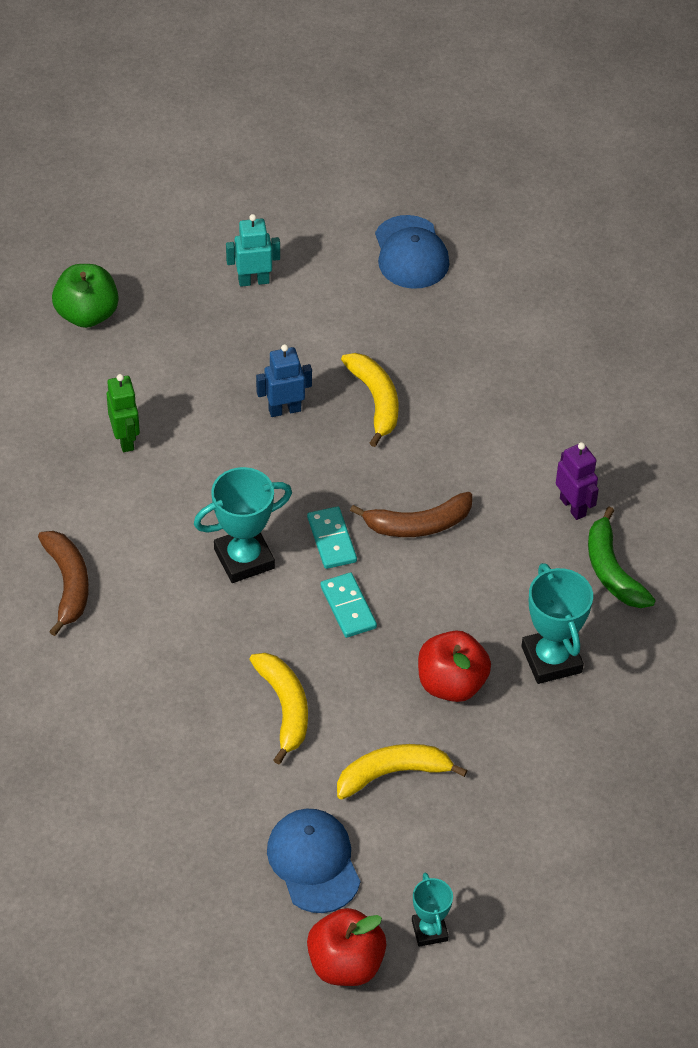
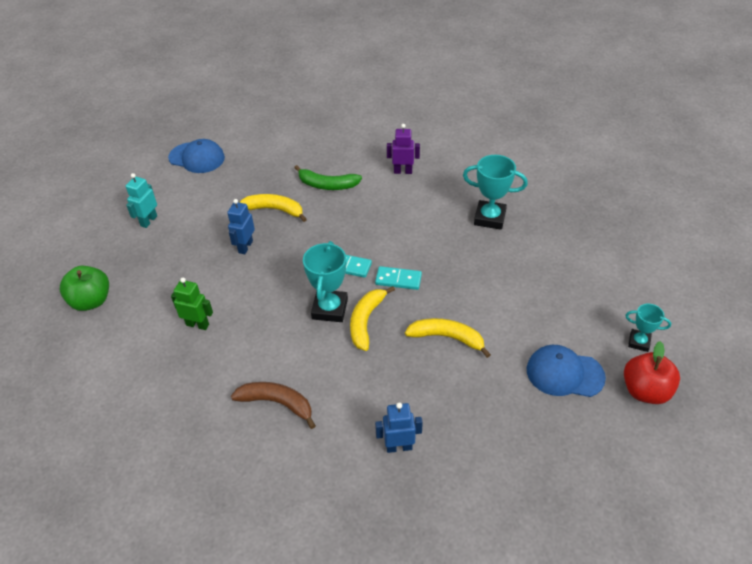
camera: 55 degrees left, 5 degrees down
yellow banana [337,744,468,800] -> yellow banana moved to [350,286,395,351]
brown banana [350,492,472,537] -> none
red apple [418,630,491,702] -> none
green banana [588,507,656,608] -> green banana moved to [294,165,362,190]
none -> blue robot [375,402,423,453]

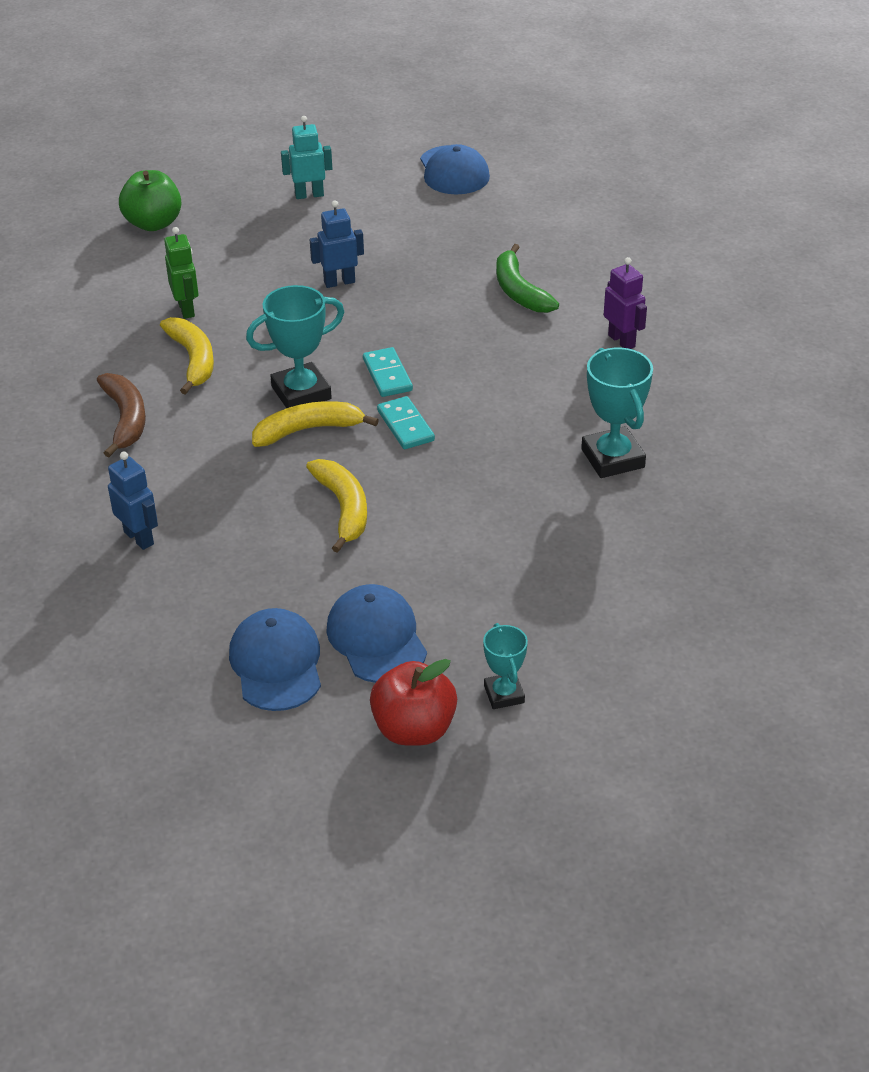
camera: 55 degrees right, 5 degrees down
yellow banana [239,194,307,222] -> yellow banana moved to [160,317,214,395]
none -> blue cap [229,608,321,711]

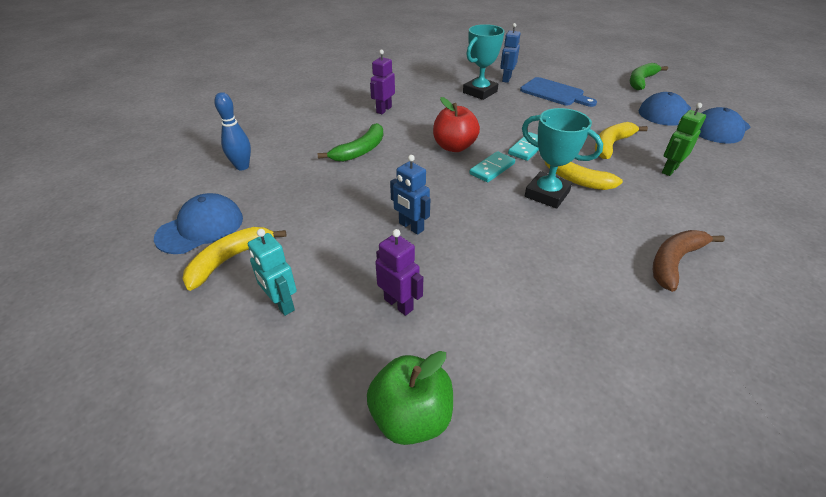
camera: 120 degrees left, 0 degrees up
blue robot [108,452,158,550] -> blue robot moved to [500,23,521,83]
yellow banana [160,317,214,395] -> yellow banana moved to [182,227,286,291]
green robot [164,227,198,319] -> green robot moved to [662,103,706,176]
red apple [370,659,457,746] -> red apple moved to [433,97,480,152]
turquoise trophy [483,623,528,709] -> green banana [629,63,668,90]
none -> blue bowling pin [214,92,251,170]
none -> purple robot [375,229,423,316]
none -> blue cutting board [520,77,597,107]

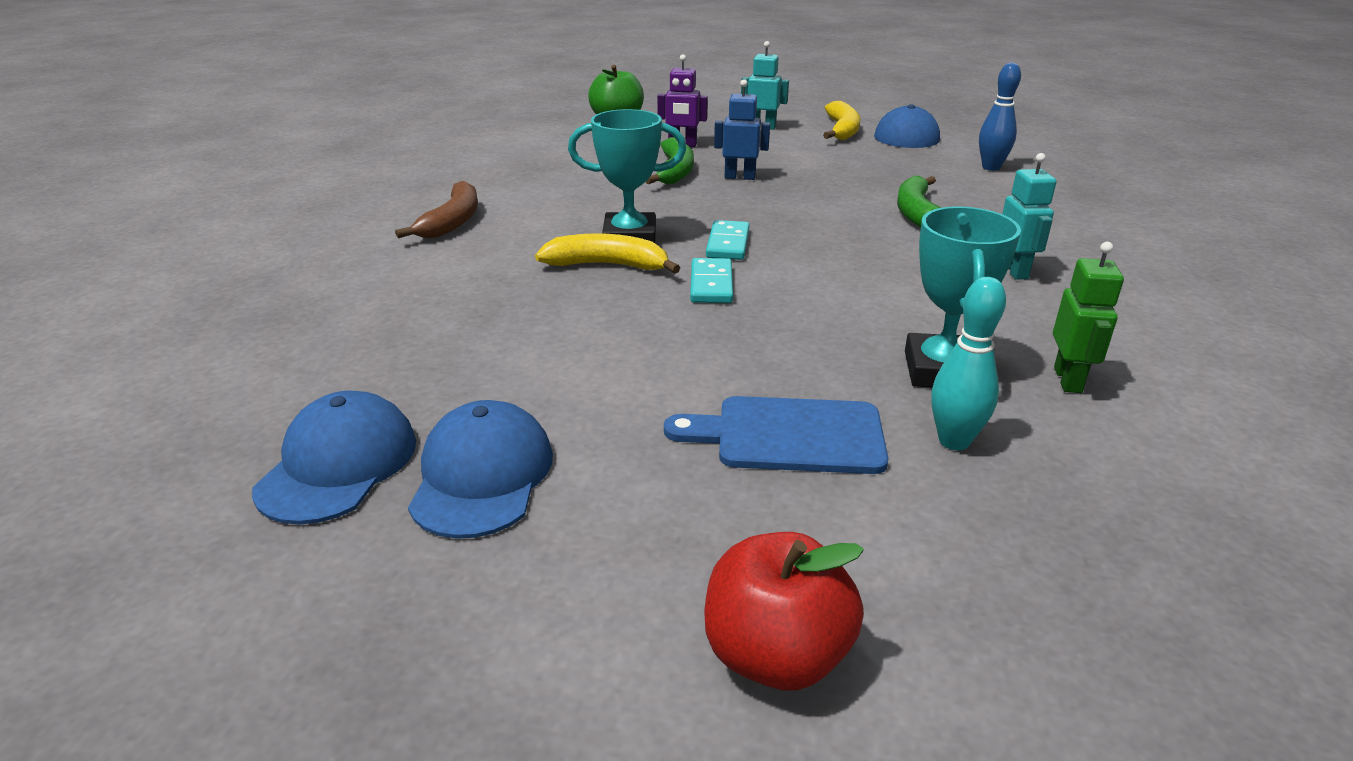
camera: 145 degrees right, 10 degrees down
purple robot [370,50,395,114] -> turquoise robot [1002,153,1056,280]
red apple [433,97,480,152] -> red apple moved to [704,532,864,690]
blue robot [500,23,521,83] -> turquoise bowling pin [931,277,1006,450]
yellow banana [595,122,648,159] -> none
green banana [629,63,668,90] -> green banana moved to [646,137,694,184]
green robot [662,103,706,176] -> green robot moved to [1053,242,1124,393]

